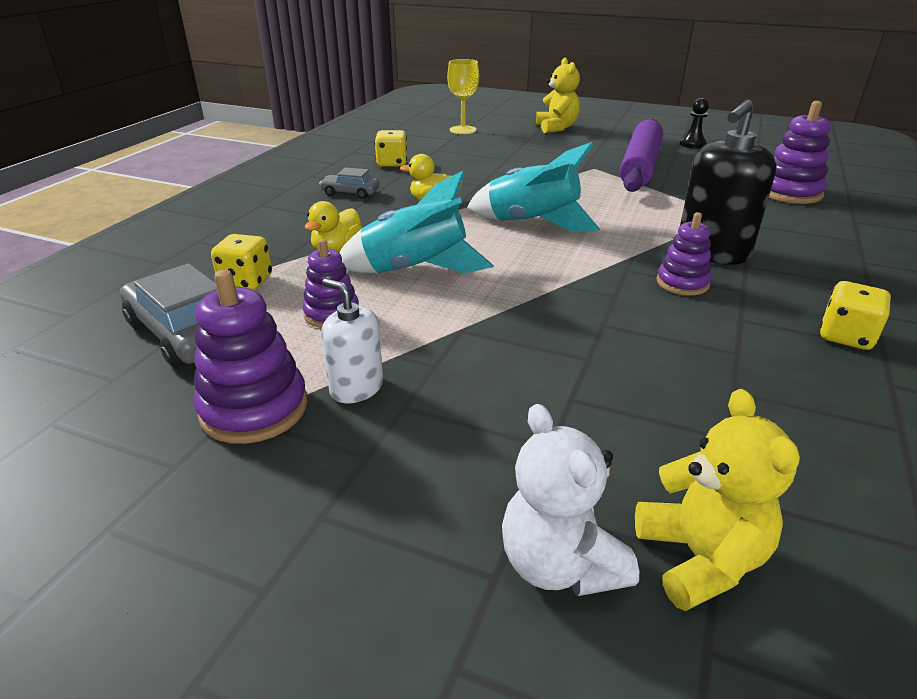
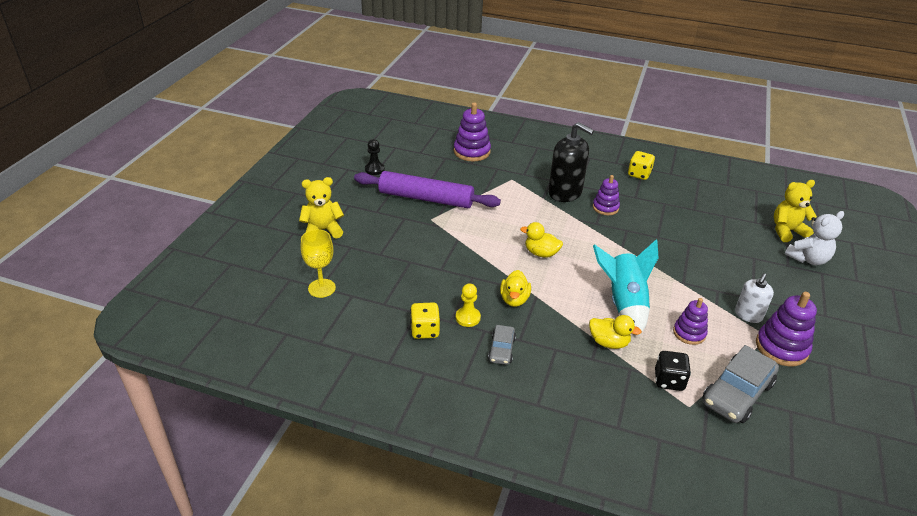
camera: 95 degrees left, 5 degrees up
yellow dice [211,234,272,290] -> black dice [655,351,691,391]
turquoise rocket [467,142,600,232] -> yellow duck [520,222,563,258]
none -> yellow pawn [456,283,481,327]

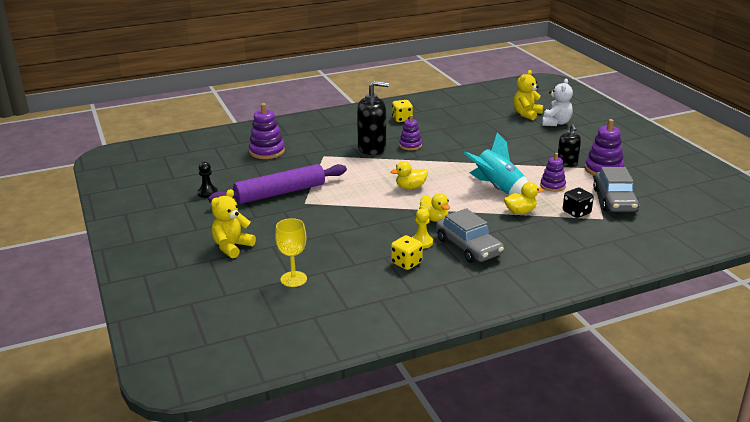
camera: 40 degrees left, 10 degrees down
grey car [488,325,516,365] -> grey car [436,208,504,263], size x1.83
white soap dispenser [735,273,774,323] -> black soap dispenser [558,124,581,166]

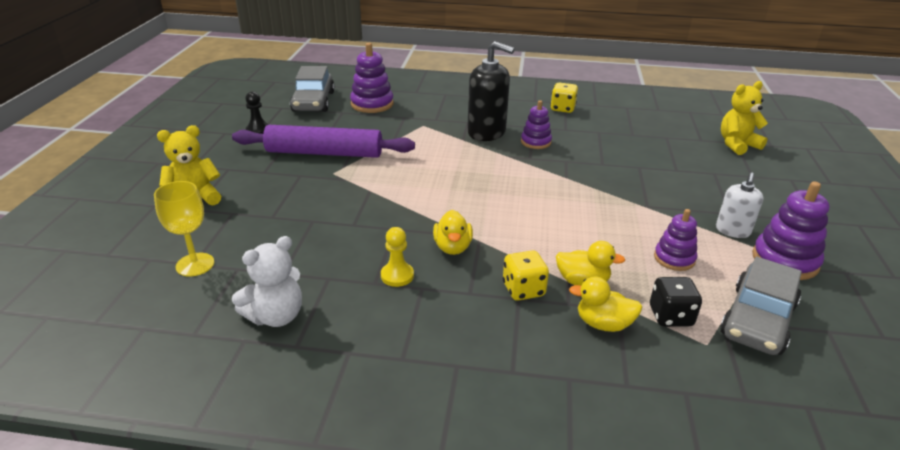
camera: 30 degrees right, 5 degrees up
yellow duck [391,161,428,189] -> yellow duck moved to [569,277,643,332]
yellow dice [391,235,423,270] -> yellow dice moved to [503,250,549,301]
grey car [436,208,504,263] -> grey car moved to [290,66,335,112]
turquoise rocket [464,132,528,195] -> none
white teddy bear [542,79,573,126] -> white teddy bear moved to [232,236,302,327]
black soap dispenser [558,124,581,166] -> white soap dispenser [716,173,764,238]

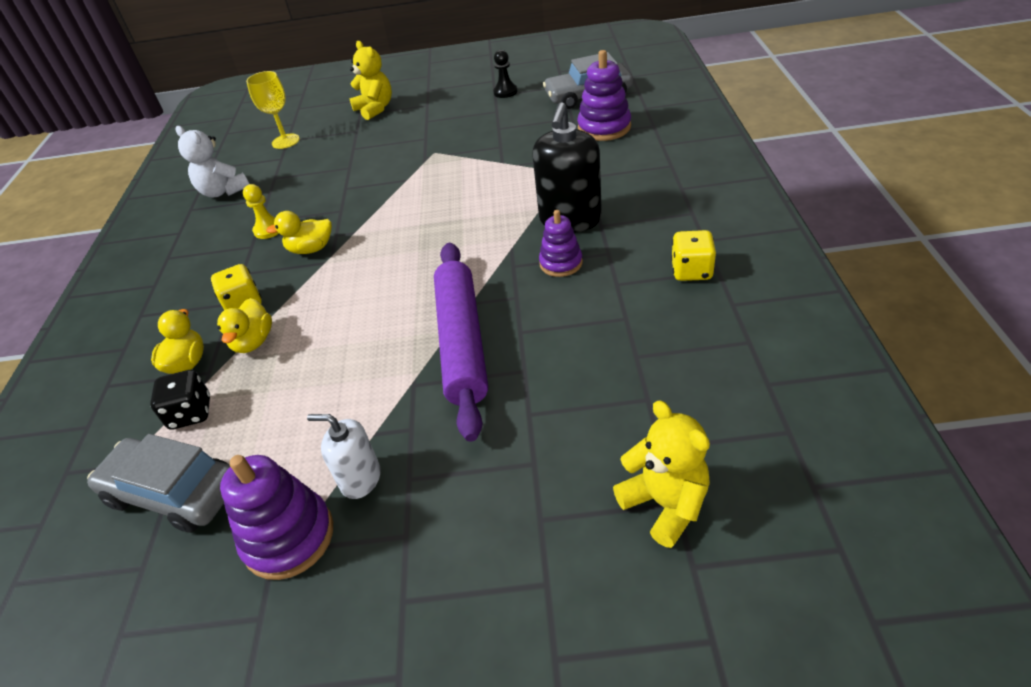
camera: 85 degrees right, 10 degrees up
purple rolling pin [232,125,415,158] -> purple rolling pin moved to [434,243,488,442]
purple stacking toy [654,209,697,271] -> none

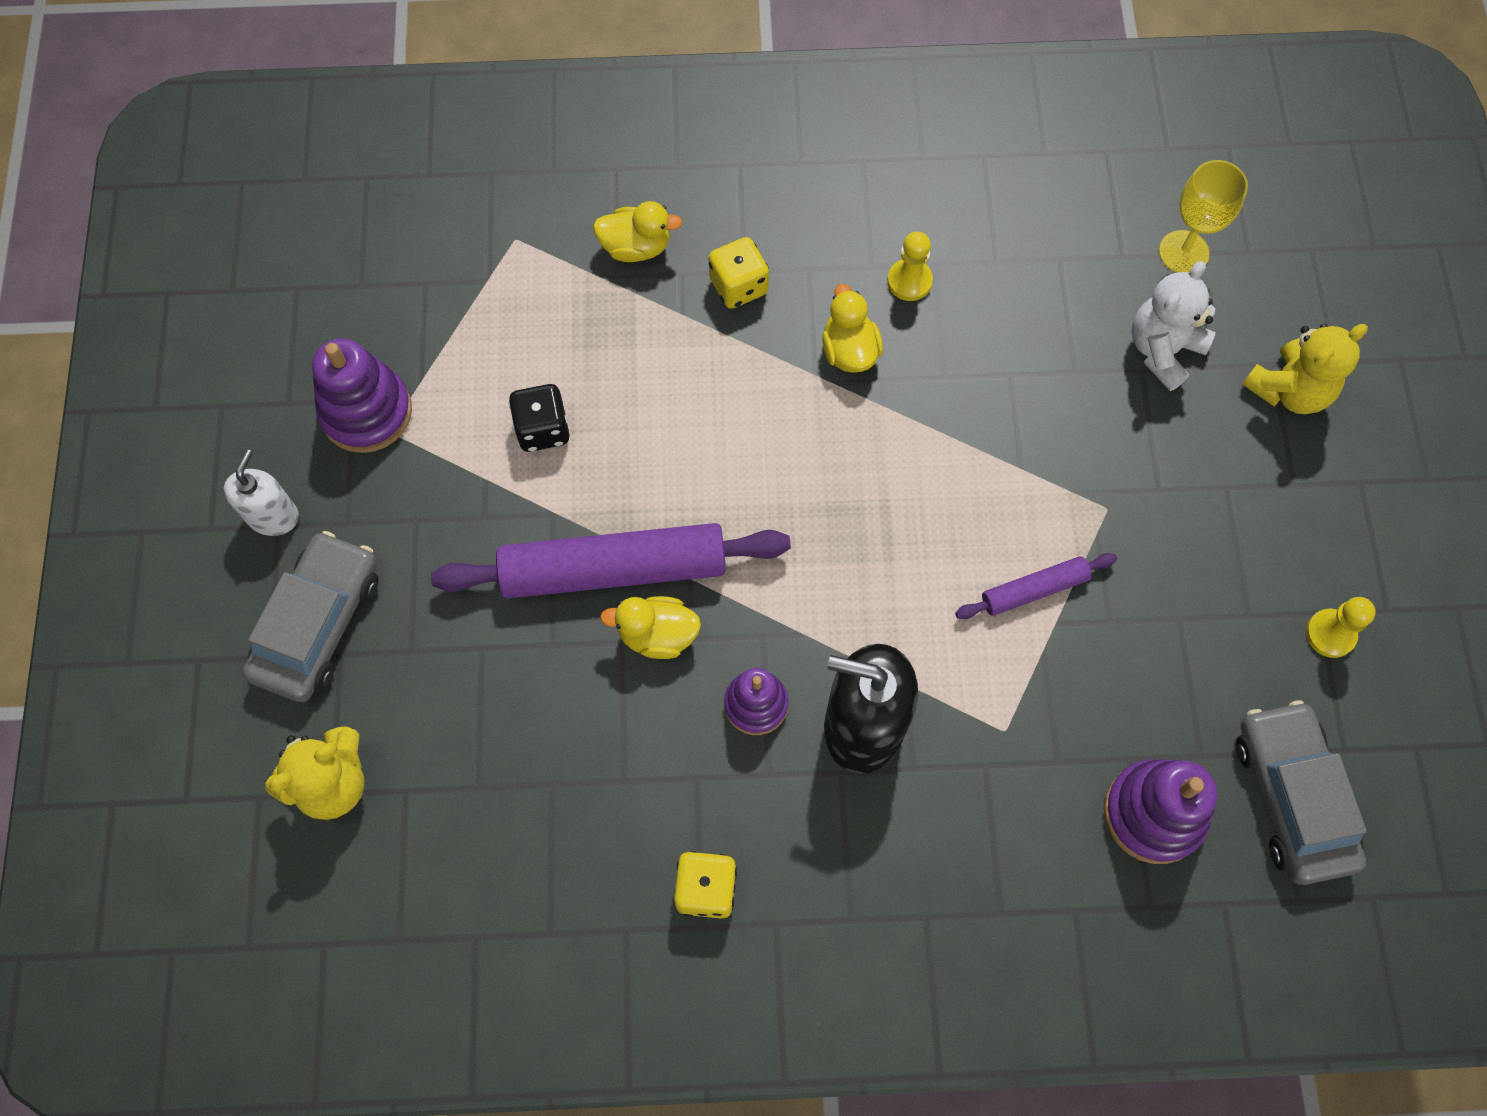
camera: 85 degrees right, 25 degrees up
grey car [87,434,230,533] -> grey car moved to [243,531,379,702]
black dice [150,370,210,430] -> black dice moved to [509,384,569,452]
white teddy bear [175,126,249,197] -> white teddy bear moved to [1131,261,1215,391]
yellow duck [217,298,272,353] -> yellow duck moved to [600,596,701,659]
white soap dispenser [307,414,381,499] -> white soap dispenser moved to [224,449,299,536]
black pawn [493,50,518,98] -> yellow pawn [1306,597,1376,658]
none -> purple rolling pin [955,553,1117,619]

